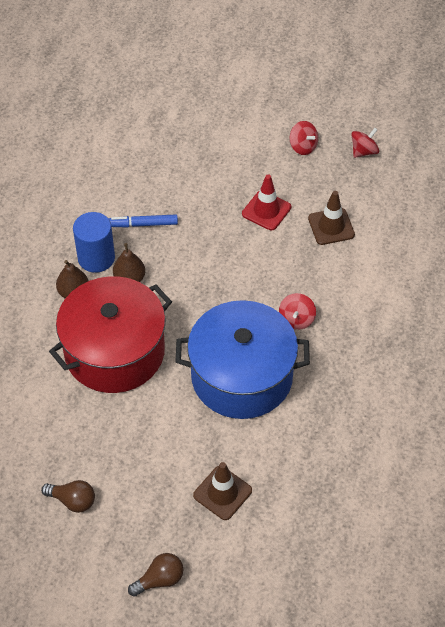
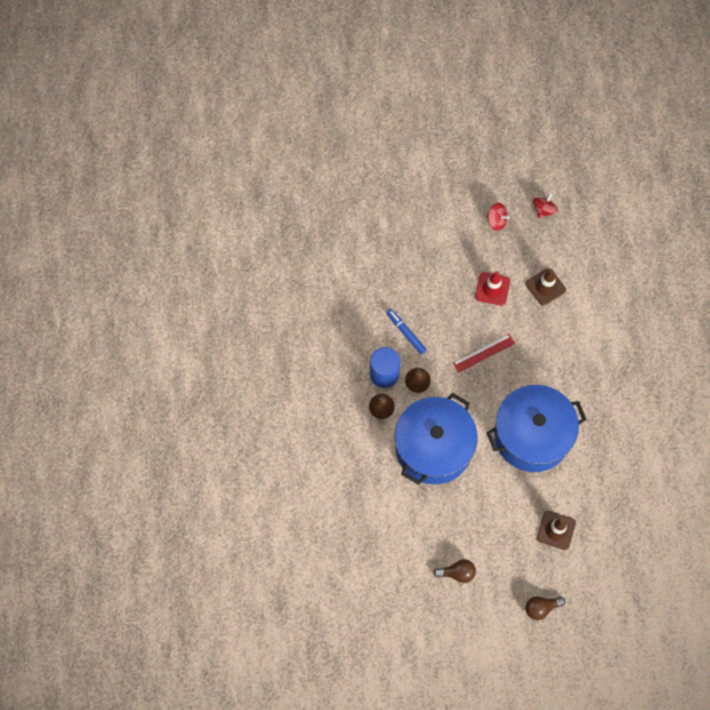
camera: 20 degrees left, 15 degrees up
red pot [49,276,172,393] -> blue pot [394,393,478,485]
blue marker [108,214,178,228] -> blue marker turned 75 degrees clockwise [386,309,427,354]
brown light bulb [128,553,183,597] -> brown light bulb turned 150 degrees counterclockwise [525,596,565,620]
red spinning top [279,293,316,330] -> none
none -> red ruler [453,334,515,373]

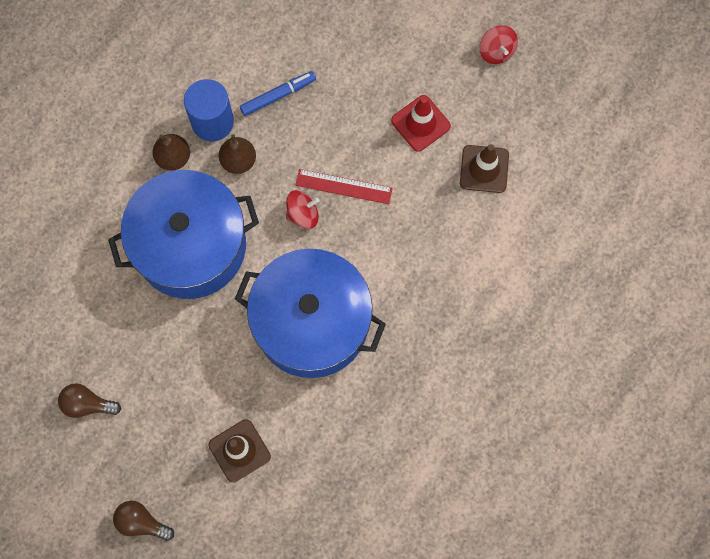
camera: 40 degrees right, 5 degrees up
blue marker [386,309,427,354] -> blue marker turned 60 degrees clockwise [240,71,316,116]
brown light bulb [433,559,476,583] -> brown light bulb turned 150 degrees clockwise [58,384,121,418]
red spinning top [533,192,558,219] -> red spinning top moved to [286,190,320,229]

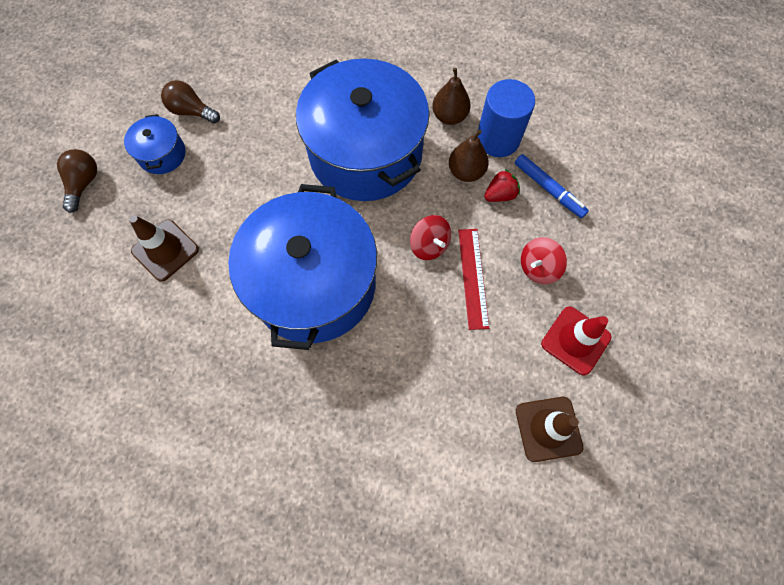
camera: 75 degrees right, 5 degrees down
brown light bulb [58,384,121,418] -> brown light bulb turned 60 degrees counterclockwise [161,80,220,124]
red spinning top [479,25,518,64] -> red spinning top moved to [521,237,567,284]
none -> blue pot [124,114,186,174]
none -> red strawberry [484,169,520,202]

